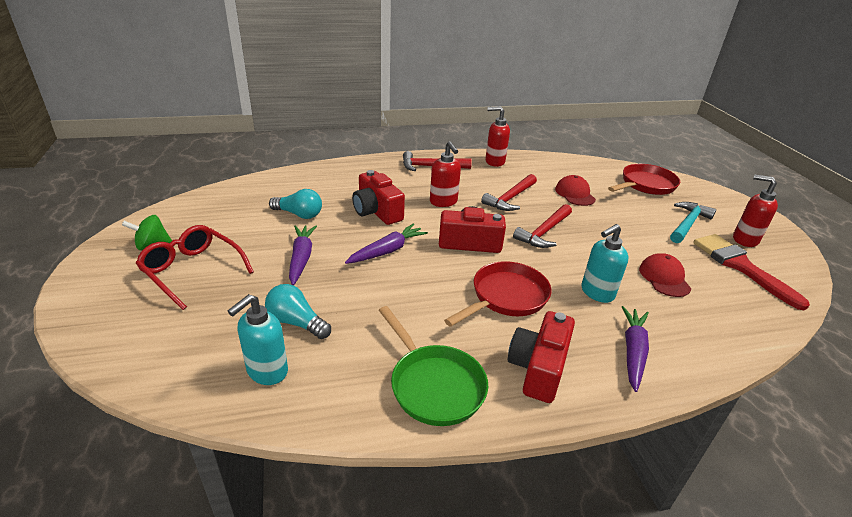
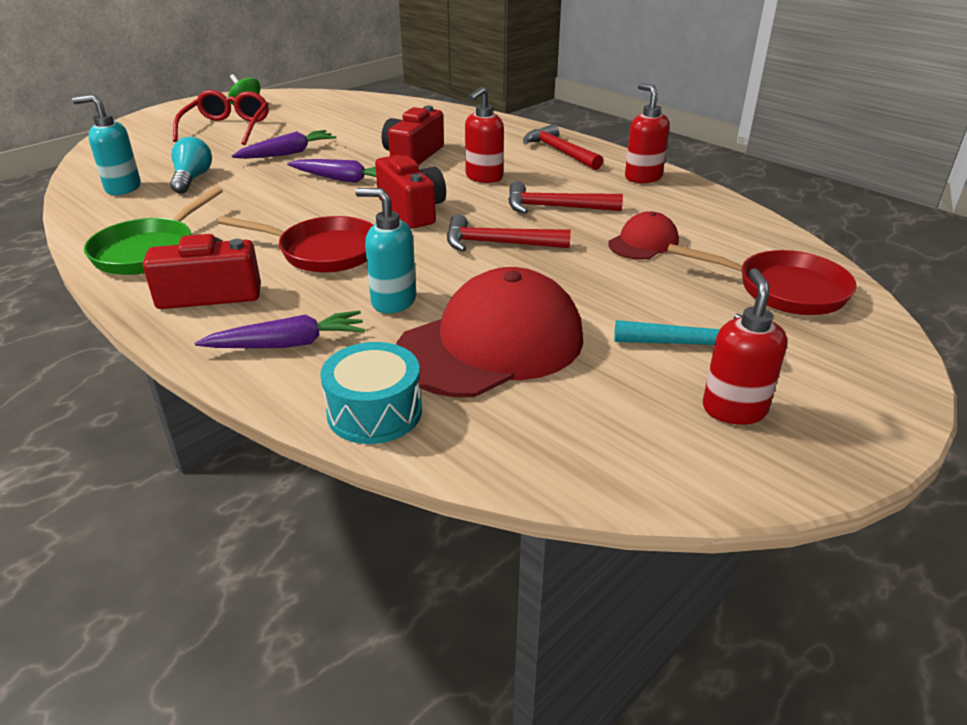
camera: 60 degrees right, 0 degrees up
turquoise light bulb [269,189,322,219] -> none
red cap [639,253,691,297] -> red cap [396,267,583,397], size x2.04
red brush [693,234,810,310] -> none
none -> turquoise drum [320,342,422,444]

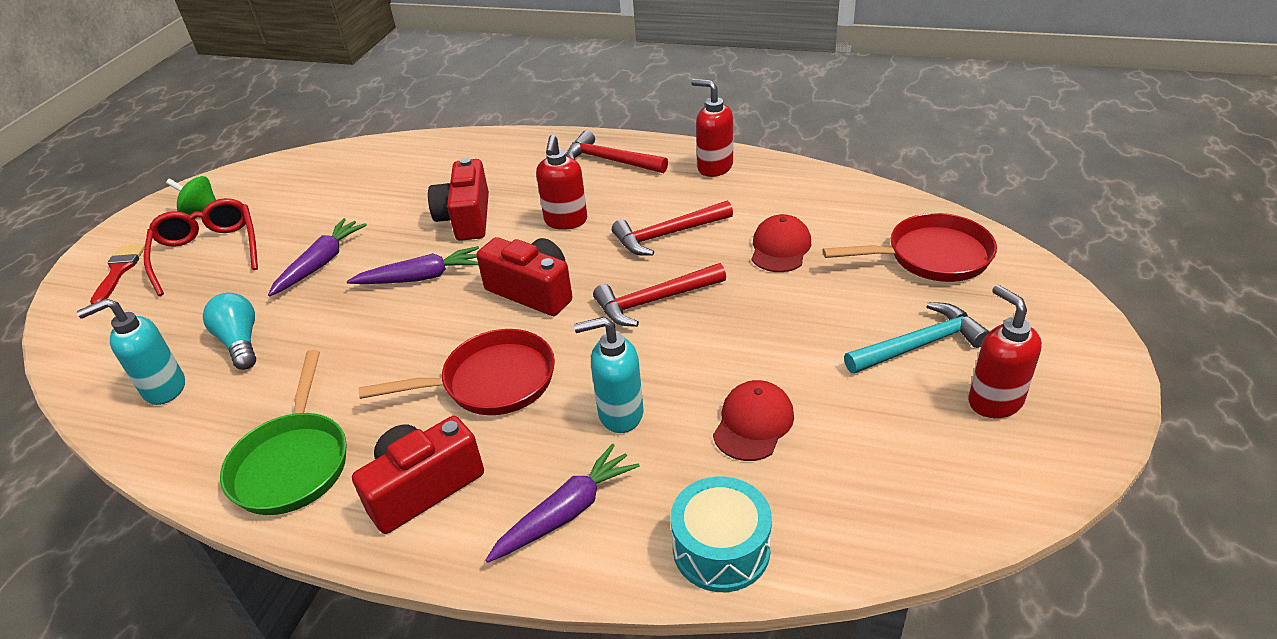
camera: 25 degrees left, 5 degrees up
red cap [396,267,583,397] -> red cap [713,380,794,461], size x0.49
none -> red brush [90,244,145,304]

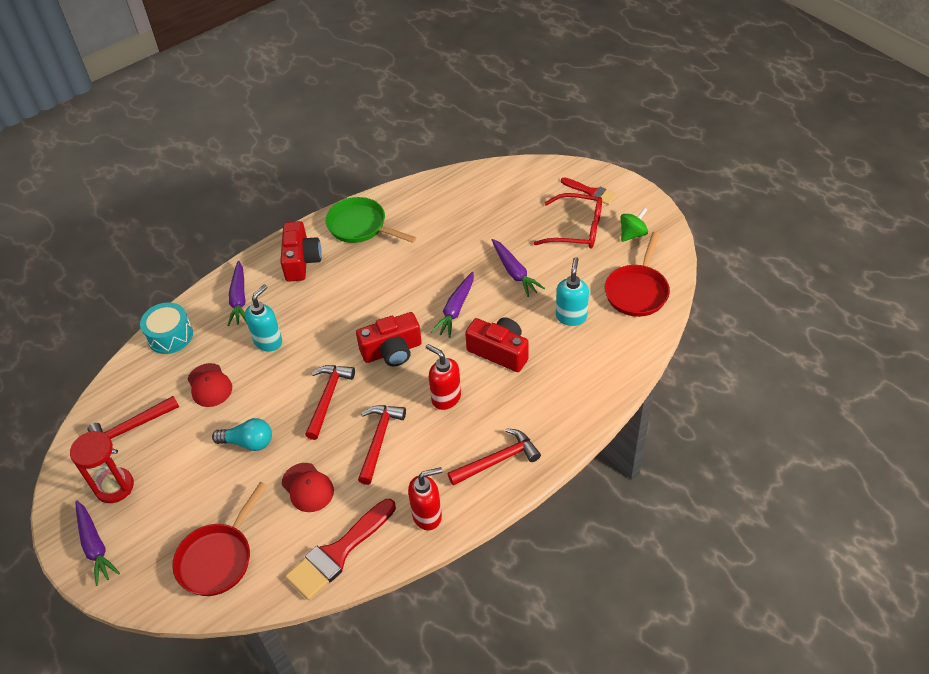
camera: 125 degrees right, 10 degrees up
turquoise soap dispenser [77,298,185,405] -> turquoise soap dispenser moved to [556,257,589,326]
turquoise light bulb [203,293,256,370] -> turquoise light bulb moved to [212,418,272,451]
red pan [359,329,555,415] -> red pan moved to [605,232,670,317]
turquoise hammer [844,302,989,374] -> none
red soap dispenser [968,285,1042,418] -> red hourglass [70,431,134,503]
none -> purple carrot [75,500,120,586]
none -> red hammer [87,396,179,453]
none -> red brush [285,499,396,600]

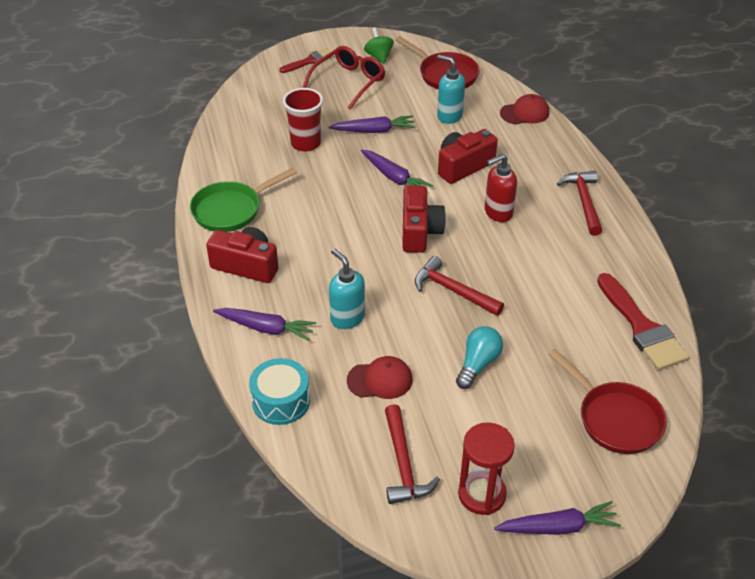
camera: 70 degrees left, 5 degrees down
red cap [282,463,334,512] -> red cap moved to [500,94,549,124]
red hammer [358,405,406,485] -> none
red soap dispenser [408,467,442,530] -> none
none -> red cup [283,88,323,151]

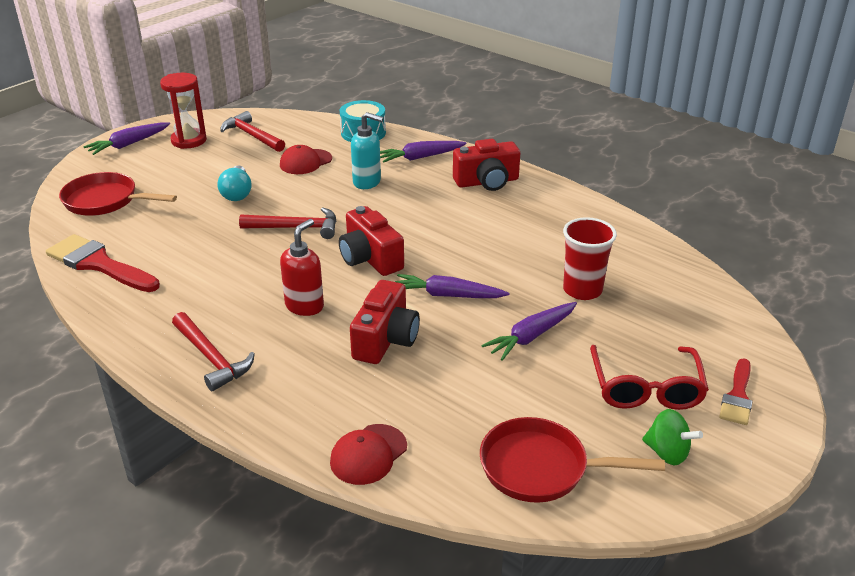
camera: 145 degrees right, 10 degrees down
green pan [190,168,297,232] -> none
turquoise soap dispenser [437,55,465,124] -> none

